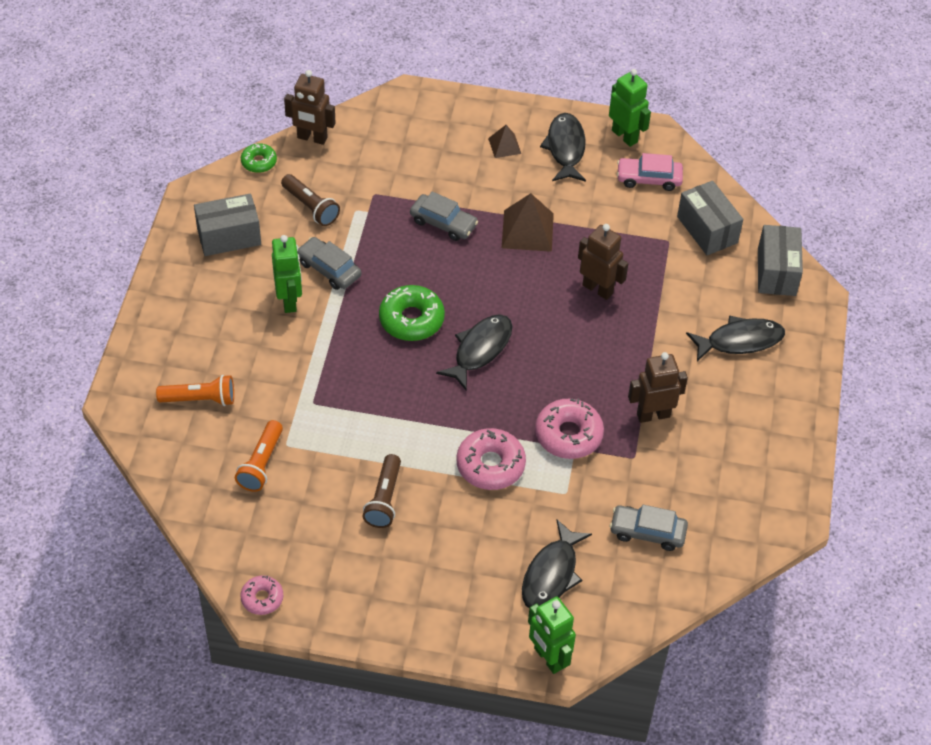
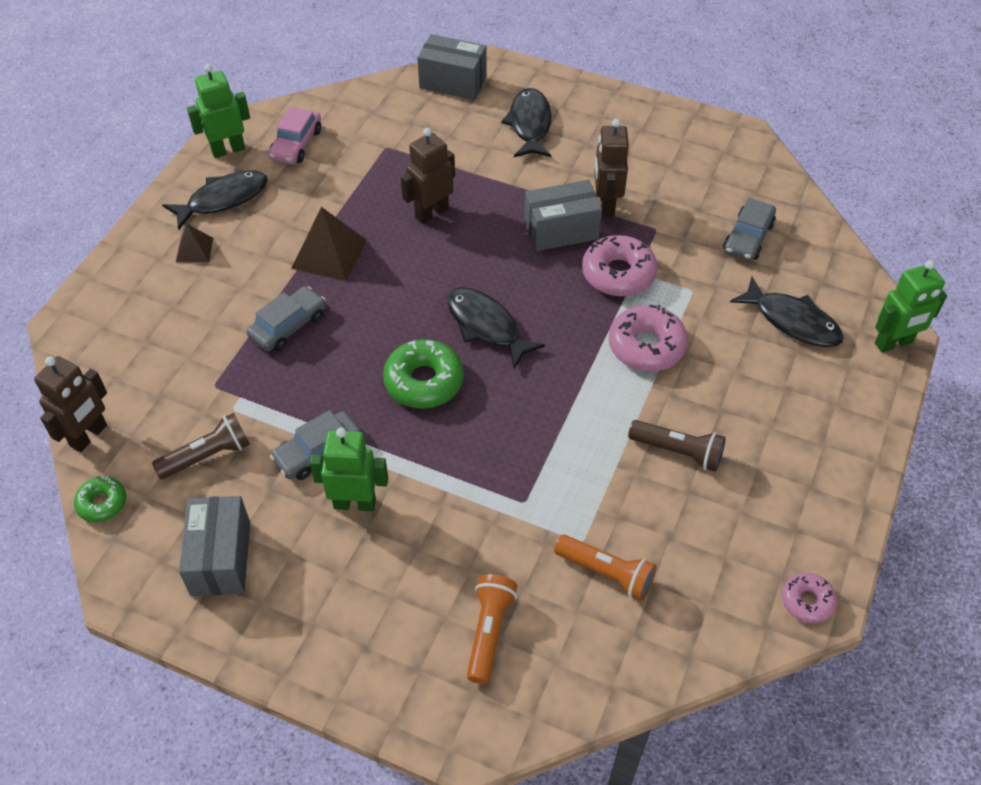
camera: 75 degrees left, 0 degrees up
black fish [540,113,586,182] -> black fish turned 135 degrees clockwise [162,170,268,230]
grey box [677,181,743,255] -> grey box moved to [524,180,602,251]

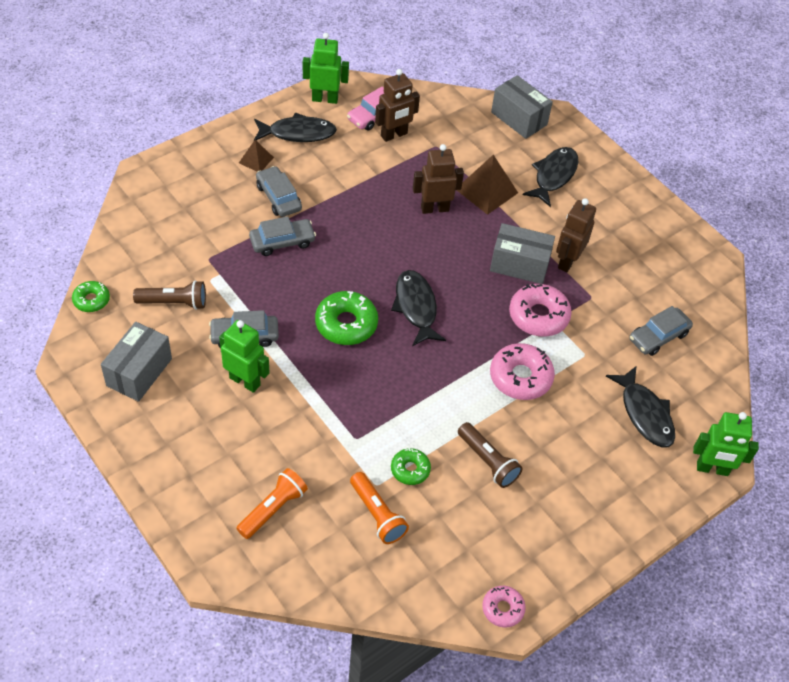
camera: 25 degrees right, 0 degrees up
brown robot [34,356,107,452] -> brown robot moved to [375,69,420,142]
brown pyramid [291,207,367,281] -> brown pyramid moved to [457,155,518,215]
none -> grey car [256,166,302,217]
none -> green donut [391,448,431,485]

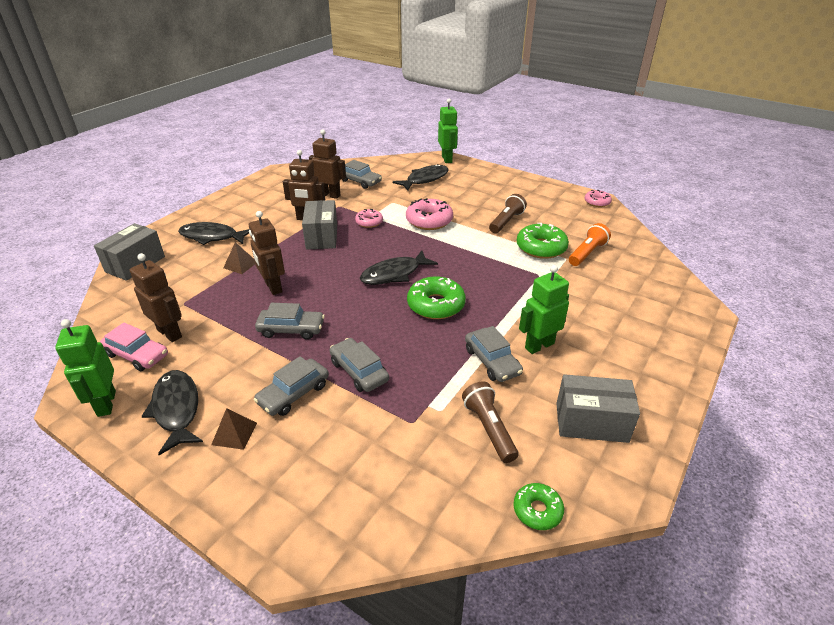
camera: 105 degrees left, 15 degrees down
green robot [219,320,270,393] -> green robot turned 45 degrees clockwise [519,265,569,354]
orange flashlight [237,468,308,539] -> none
green donut [391,448,431,485] -> green donut [516,223,569,259], size x1.71
brown pyramid [457,155,518,215] -> brown pyramid [223,242,255,274], size x0.57
pink donut [509,284,572,337] -> pink donut [355,209,383,228], size x0.58
none -> grey car [255,303,325,340]
none -> brown robot [309,129,346,199]

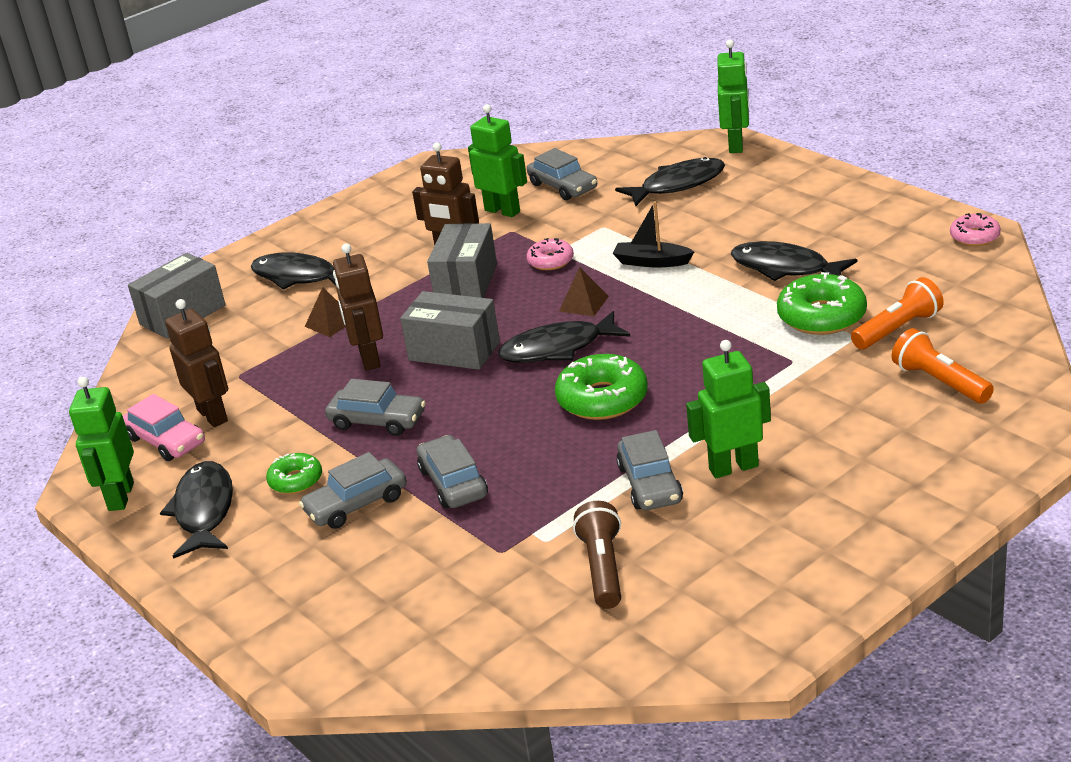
camera: 20 degrees right, 5 degrees down
brown pyramid [211,408,257,450] -> brown pyramid moved to [559,267,609,316]
brown robot [309,129,346,199] -> green robot [468,104,527,217]
pink donut [406,198,453,230] -> black boat [612,201,695,267]
brown flashlight [489,194,527,233] -> black fish [731,241,857,281]
green donut [513,483,564,530] -> green donut moved to [266,453,322,494]
grey box [556,374,640,443] -> grey box moved to [400,291,500,370]
none -> orange flashlight [892,328,994,404]

